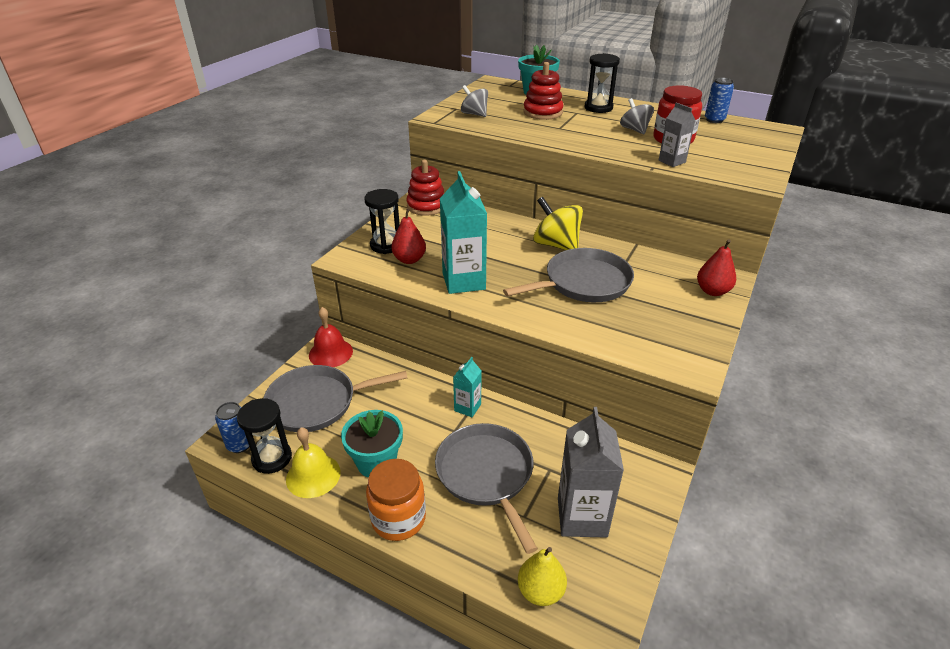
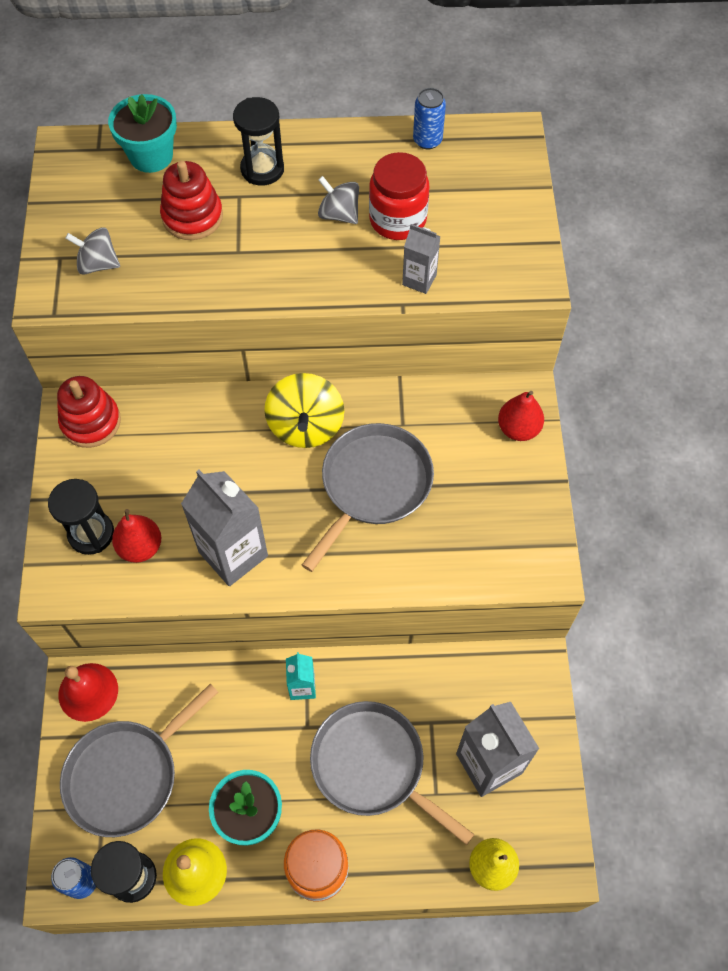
camera: 30 degrees left, 25 degrees up
turquoise carton [440,171,487,294] -> grey carton [181,470,268,586]
yellow spinning top [533,197,583,250] -> yellow spinning top turned 105 degrees counterclockwise [264,373,344,448]

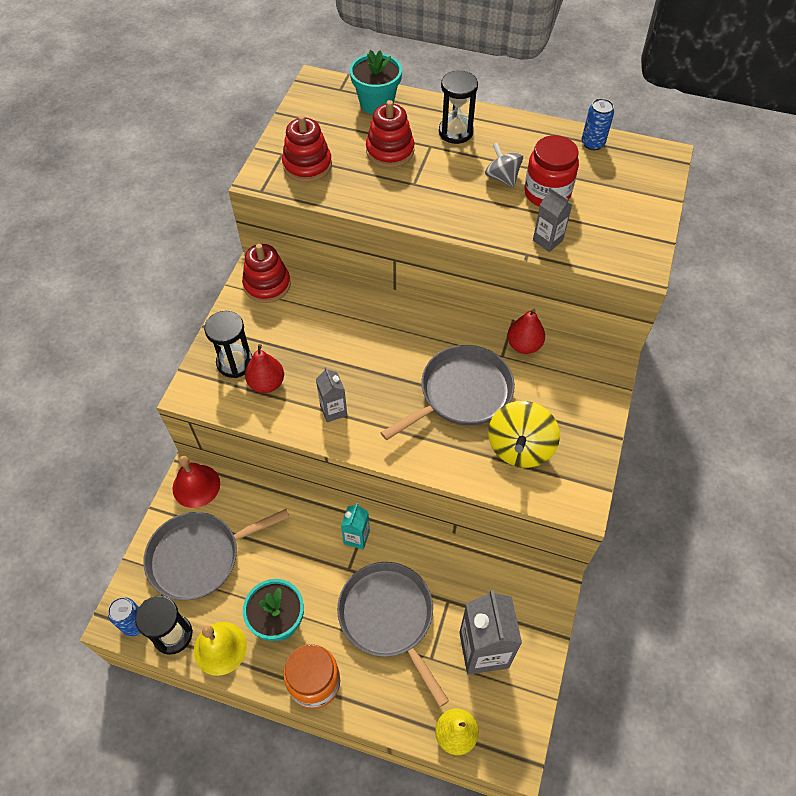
camera: 20 degrees right, 5 degrees down
grey spinning top [65,227,120,275] -> red stacking toy [282,115,332,182]
grey carton [181,470,268,586] -> grey carton [316,367,347,422], size x0.53
yellow spinning top [264,373,344,448] -> yellow spinning top moved to [488,401,560,468]
red pear [498,391,544,441] -> red pear moved to [507,308,545,354]

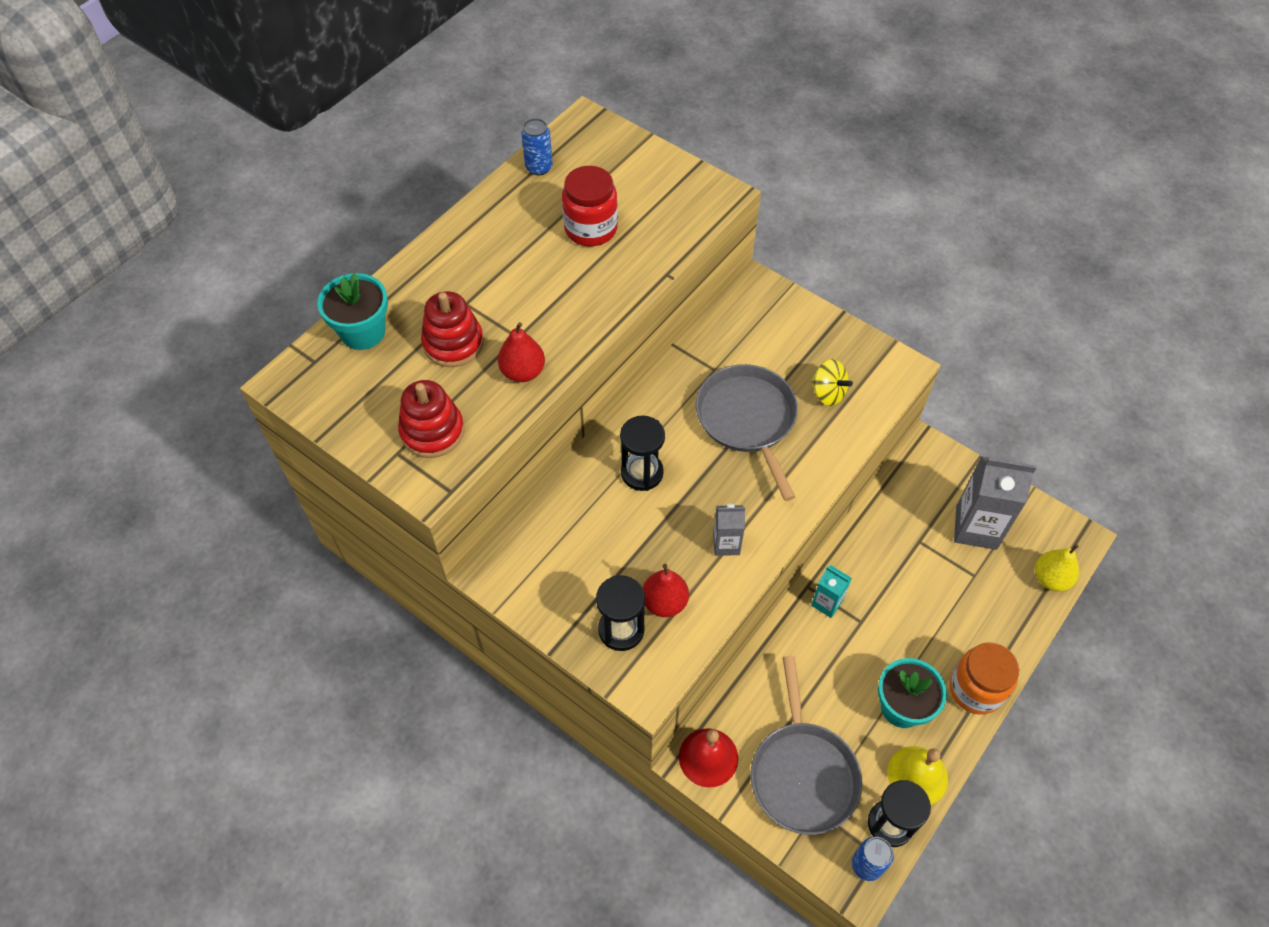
camera: 70 degrees left, 0 degrees up
red stacking toy [242,244,291,303] -> none
grey pan [337,562,449,707] -> none
black hourglass [439,70,478,144] -> black hourglass moved to [620,416,665,491]
grey spinning top [485,143,523,188] -> none
yellow spinning top [488,401,560,468] -> yellow spinning top [811,359,853,406], size x0.64
red pear [507,308,545,354] -> red pear moved to [498,322,545,382]
grey carton [533,187,572,252] -> none

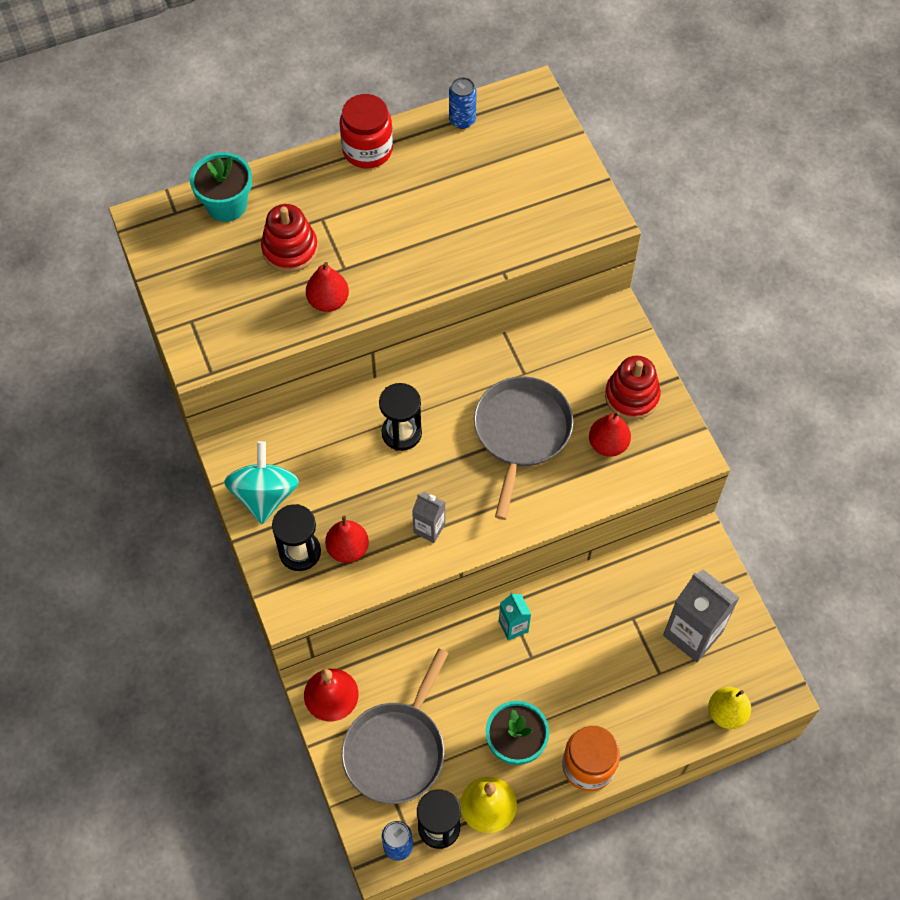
camera: 30 degrees right, 5 degrees up
red stacking toy [398,380,464,458] -> red stacking toy moved to [605,356,661,420]
red jar [562,166,618,246] -> red jar moved to [340,94,393,169]
yellow spinning top [811,359,853,406] -> red pear [589,411,631,457]
none -> turquoise spinning top [224,441,299,524]

